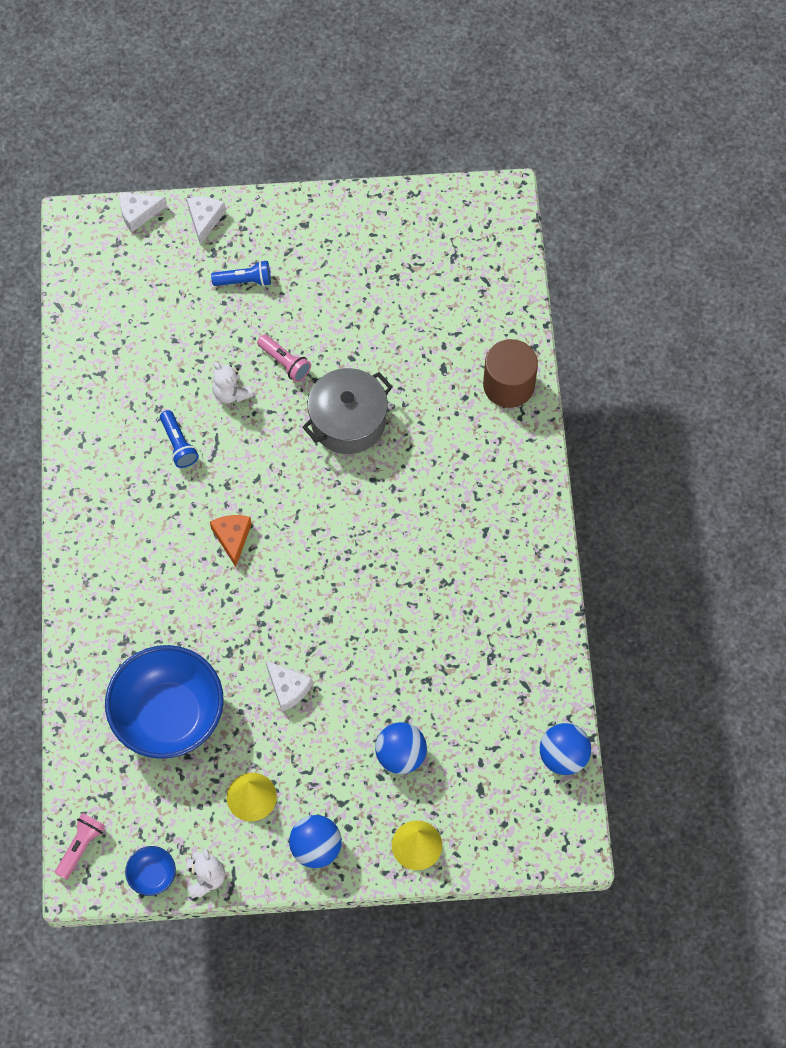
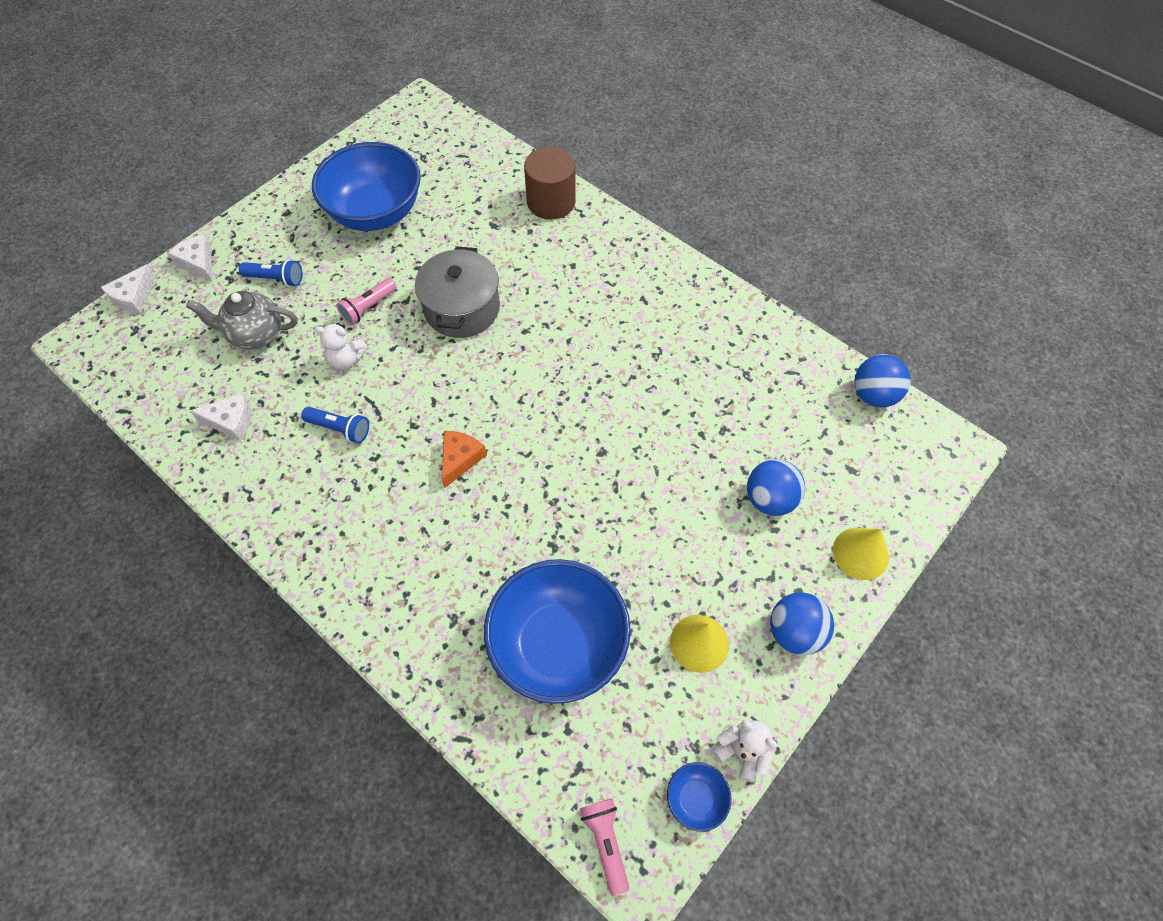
camera: 45 degrees left, 5 degrees down
orange cheese [210,515,252,567] -> orange cheese turned 75 degrees clockwise [442,431,487,488]
blue flashlight [211,261,271,286] -> blue flashlight turned 60 degrees clockwise [239,259,303,287]
pink flashlight [257,335,311,382] -> pink flashlight turned 135 degrees clockwise [336,278,397,325]
white cheese [265,660,313,711] -> white cheese moved to [190,393,251,441]
none -> grey teapot [186,291,298,350]
none -> blue bowl [312,142,421,231]

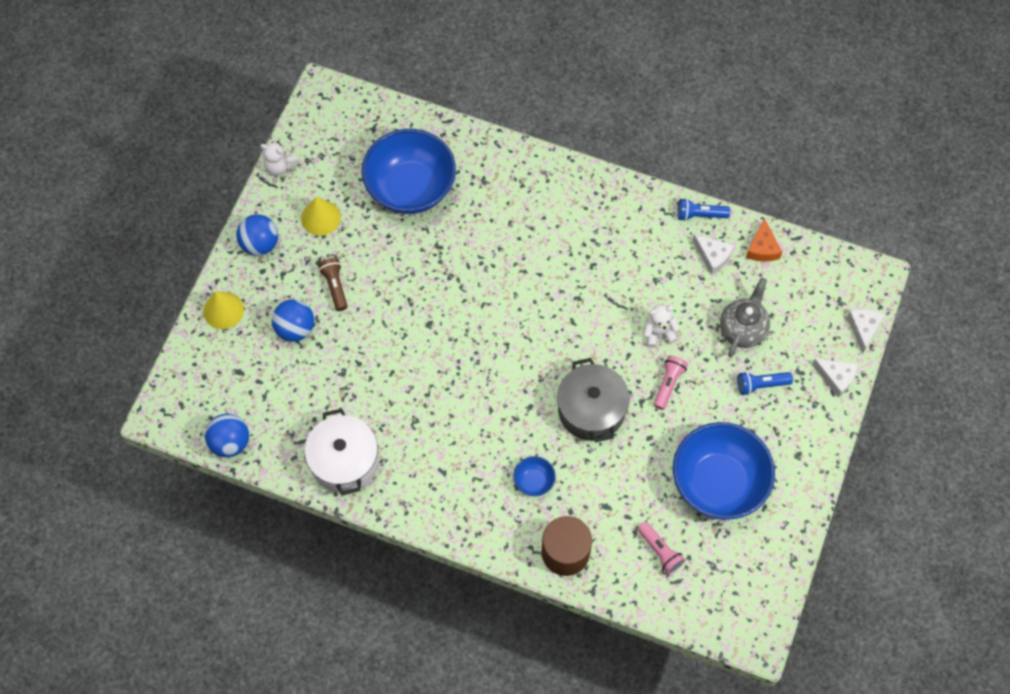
camera: 160 degrees right, 5 degrees up
grey teapot [186,291,298,350] -> grey teapot turned 45 degrees counterclockwise [720,278,770,357]
white cheese [190,393,251,441] -> white cheese turned 120 degrees counterclockwise [693,234,734,275]
blue flashlight [301,407,369,443] -> blue flashlight moved to [677,198,730,221]
orange cheese [442,431,487,488] -> orange cheese moved to [746,218,782,262]
pink flashlight [580,798,629,896] -> pink flashlight moved to [638,522,685,574]
blue bowl [667,762,732,832] -> blue bowl moved to [513,456,556,496]
none -> white pot [304,409,378,495]
none -> brown flashlight [318,258,347,311]

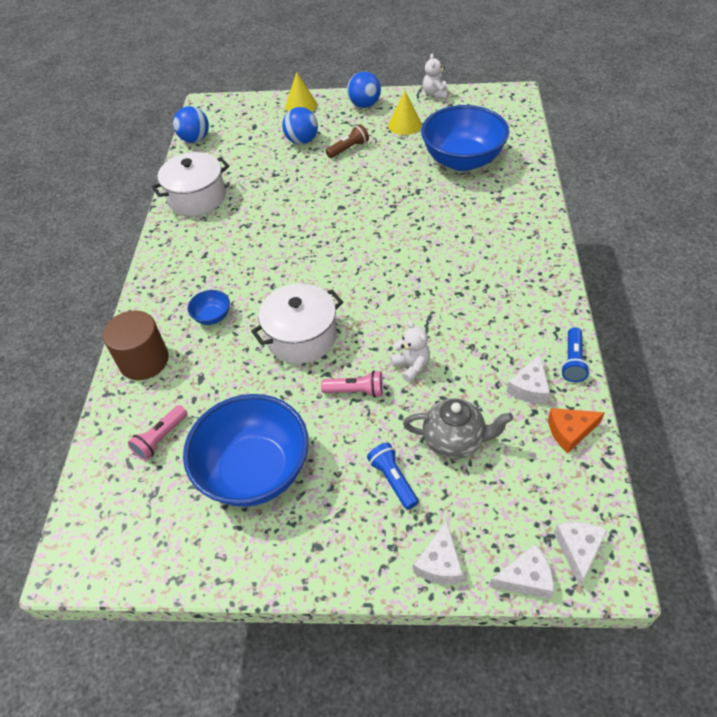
camera: 75 degrees right, 15 degrees down
grey pot [557,358,630,442] -> white pot [251,283,343,364]
blue flashlight [677,198,730,221] -> blue flashlight turned 150 degrees counterclockwise [561,327,590,382]
none -> white cheese [554,522,607,587]

